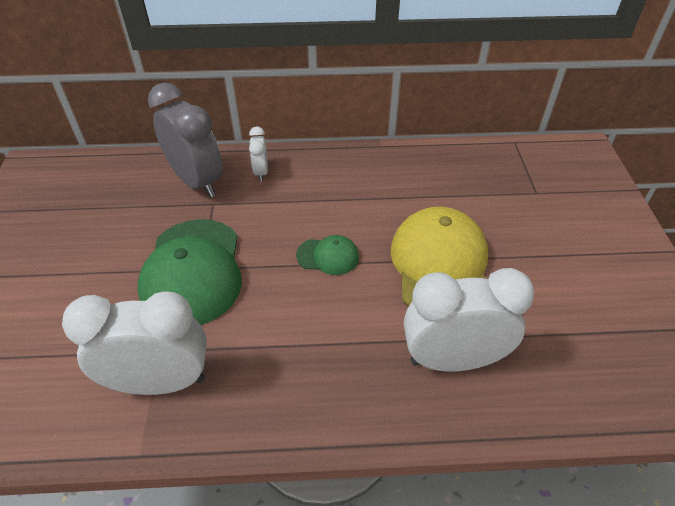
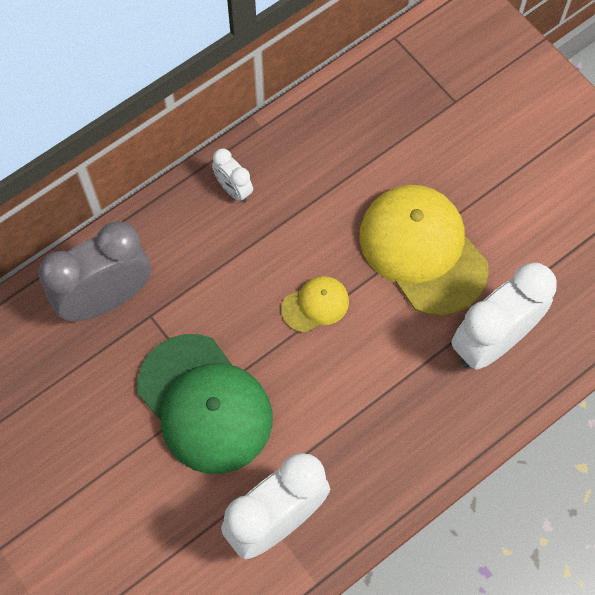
camera: 35 degrees left, 20 degrees up
grey clock [148,82,223,197] -> grey clock turned 45 degrees counterclockwise [39,221,151,321]
white clock [249,126,268,181] -> white clock moved to [212,148,253,202]
green cap [296,235,359,275] -> yellow cap [281,276,349,333]

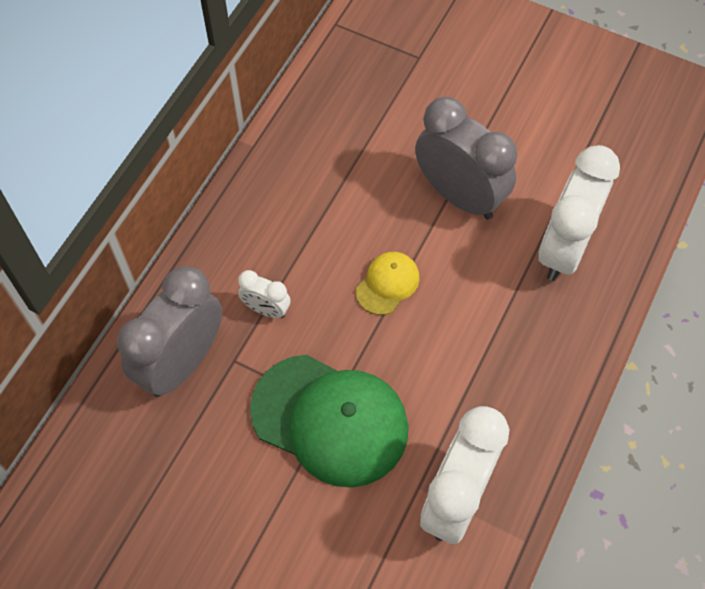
camera: 25 degrees left, 5 degrees down
white clock [212,148,253,202] -> white clock moved to [238,270,291,318]
yellow cap [359,185,488,316] -> grey clock [415,97,517,219]

